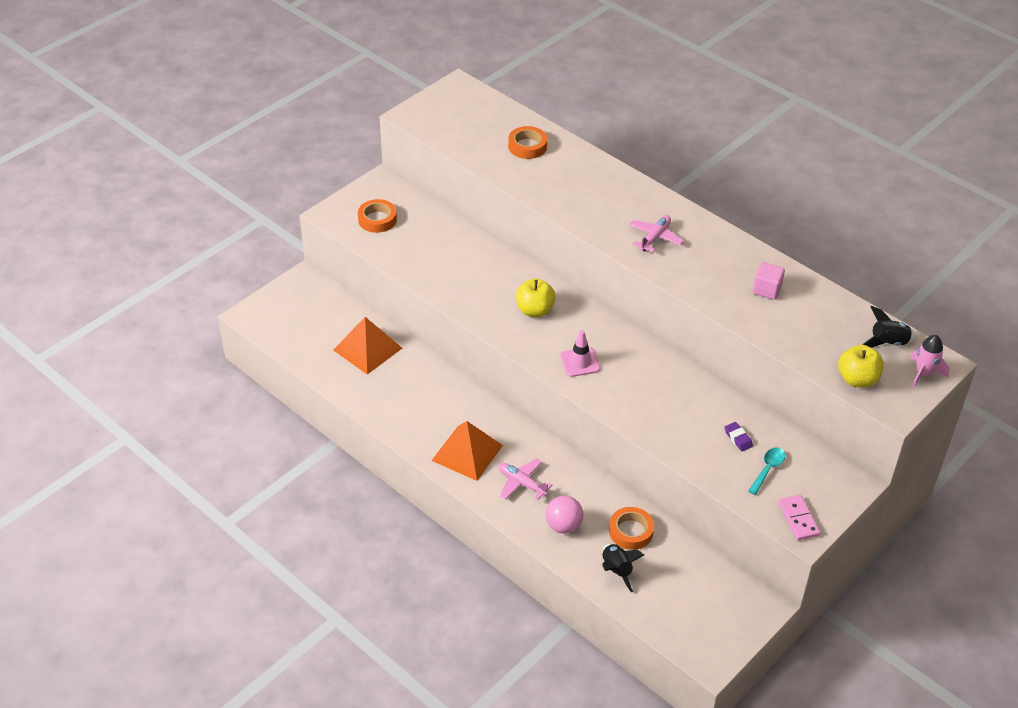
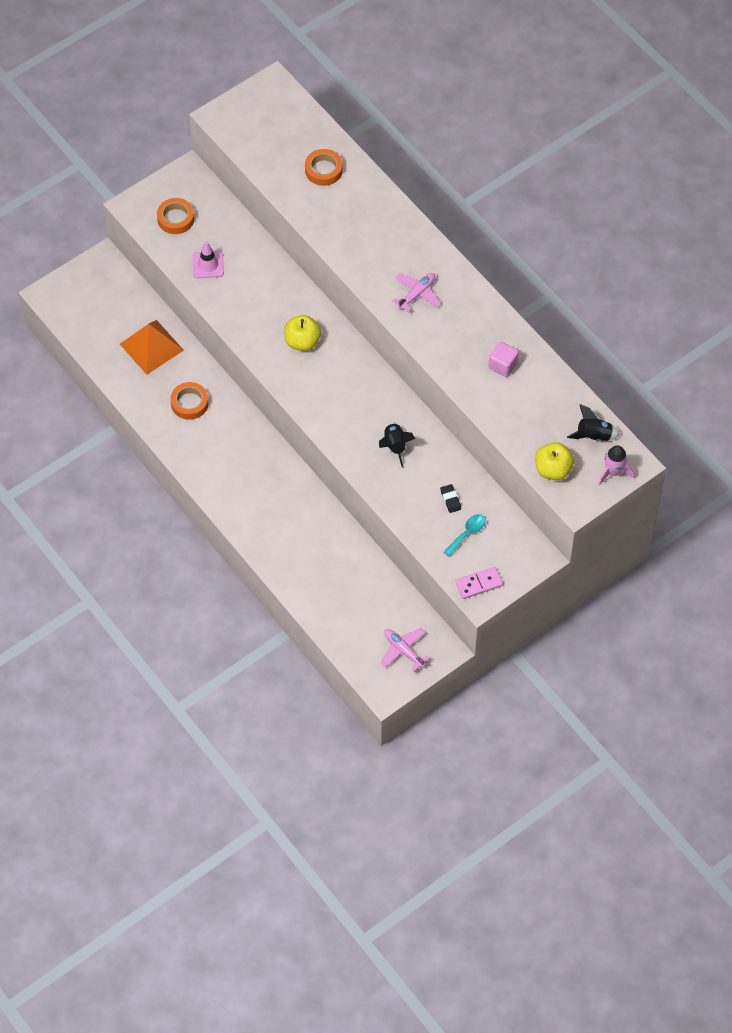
camera: 10 degrees right, 15 degrees up
orange pyramid [431,421,503,481] -> none
pink plane [498,459,552,500] -> pink plane moved to [380,628,430,672]
pink ball [546,496,584,533] -> none
pink traffic cone [560,330,600,377] -> pink traffic cone moved to [193,241,224,278]
black rocket [602,544,644,593] -> black rocket moved to [379,422,415,467]
orange tape [609,507,654,550] -> orange tape moved to [170,382,209,420]
purple eraser [725,422,753,451] -> black eraser [440,484,461,513]
pink domino [778,495,820,541] -> pink domino turned 75 degrees clockwise [456,567,503,599]

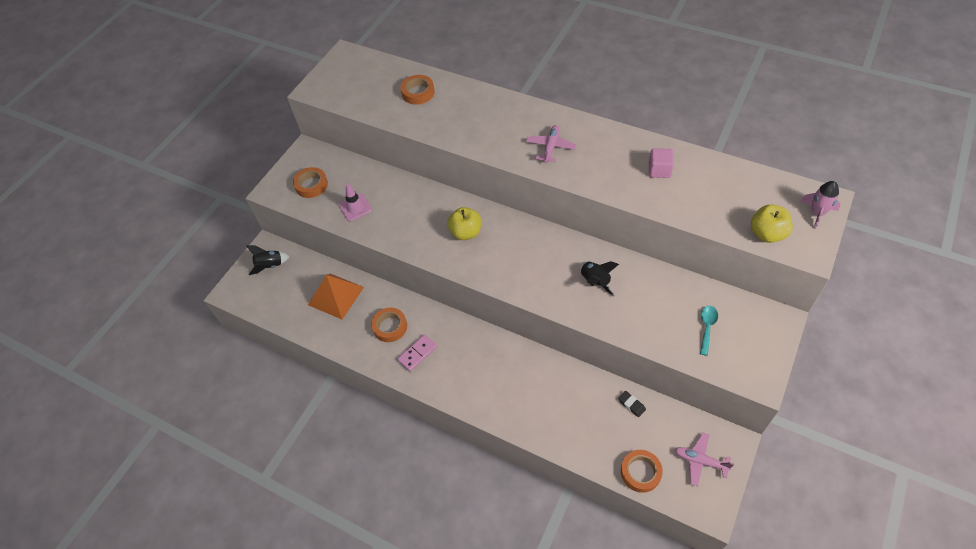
camera: 20 degrees left, 5 degrees down
black eraser [440,484,461,513] -> black eraser moved to [618,391,646,417]
pink domino [456,567,503,599] -> pink domino moved to [397,334,437,372]
black rocket [567,404,620,442] -> black rocket moved to [246,245,290,275]
none -> orange tape [621,450,663,493]

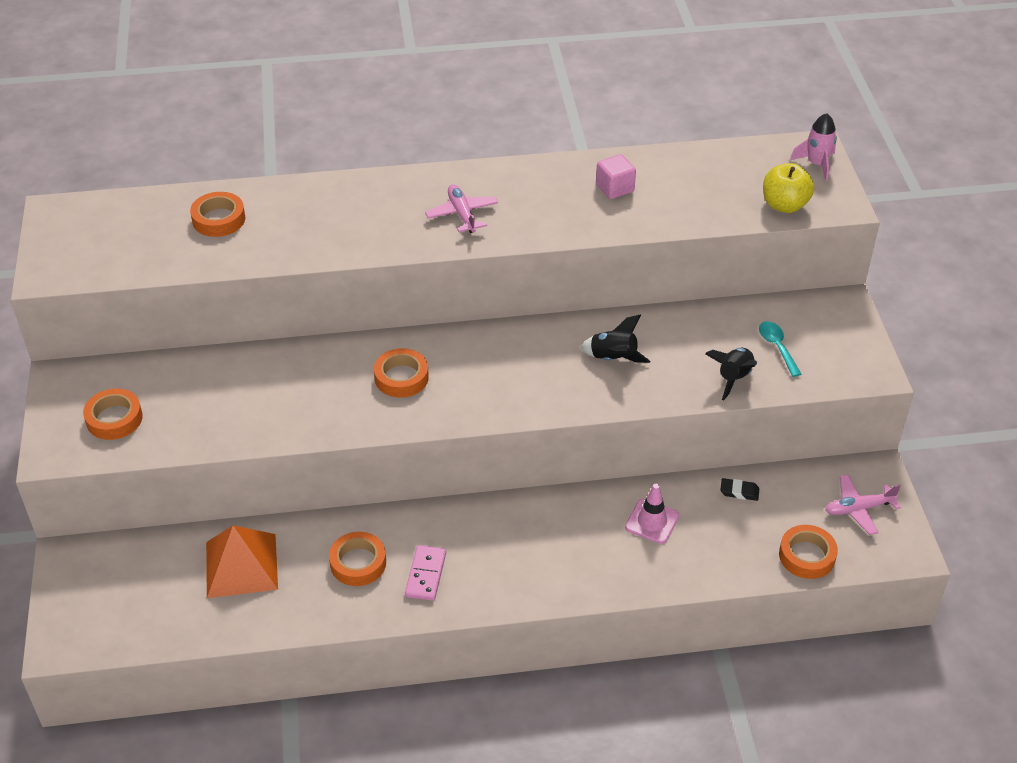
camera: 40 degrees left, 10 degrees down
black rocket [246,245,290,275] -> black rocket moved to [705,348,757,400]
pink traffic cone [339,184,372,221] -> pink traffic cone moved to [625,484,679,544]
yellow apple [447,207,481,240] -> orange tape [374,348,429,398]

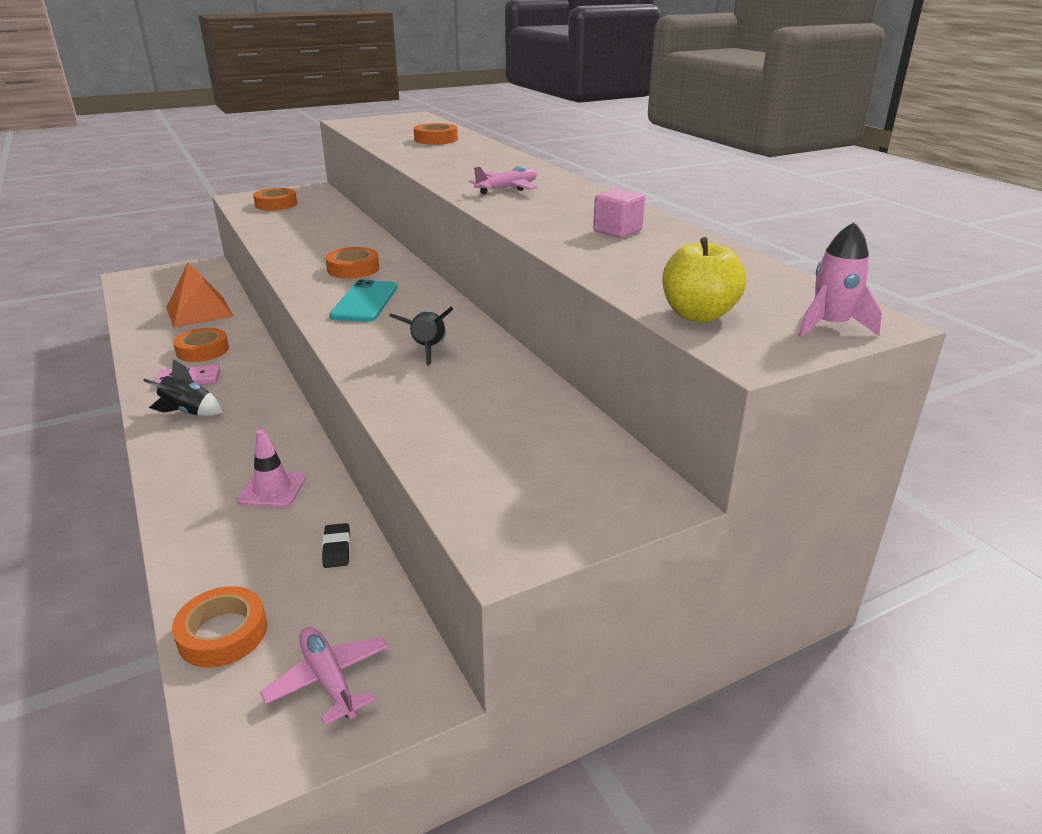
camera: 70 degrees right, 15 degrees down
black rocket [705,348,757,400] -> black rocket moved to [143,359,223,416]
turquoise spoon [759,321,801,377] -> none
none -> turquoise phone [329,279,397,322]

